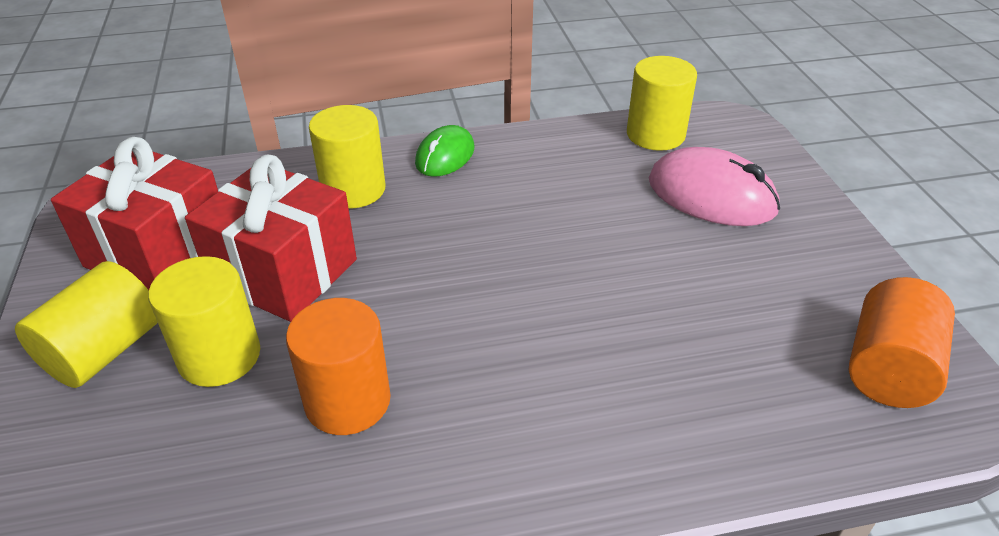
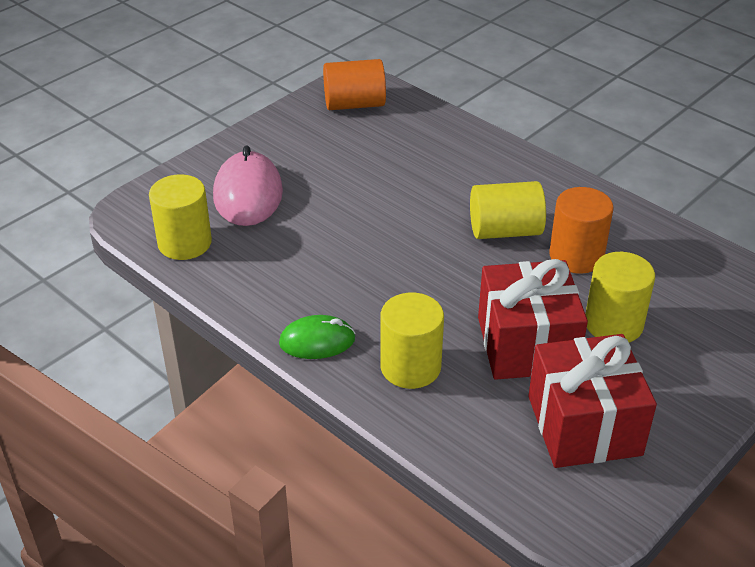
camera: 125 degrees left, 0 degrees up
yellow cylinder [15,261,158,388] -> yellow cylinder moved to [470,181,546,239]

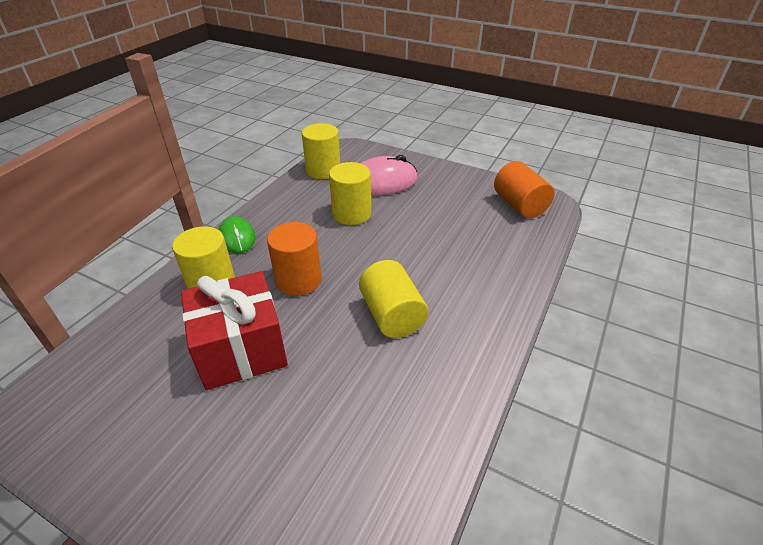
camera: 75 degrees right, 0 degrees up
red gift [528,334,657,468] -> none
orange cylinder [549,187,614,274] -> orange cylinder moved to [267,222,322,296]
yellow cylinder [586,252,655,342] -> yellow cylinder moved to [329,162,371,225]

